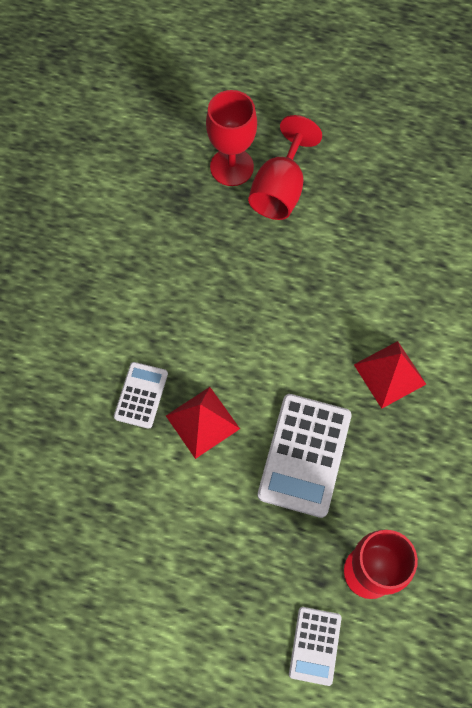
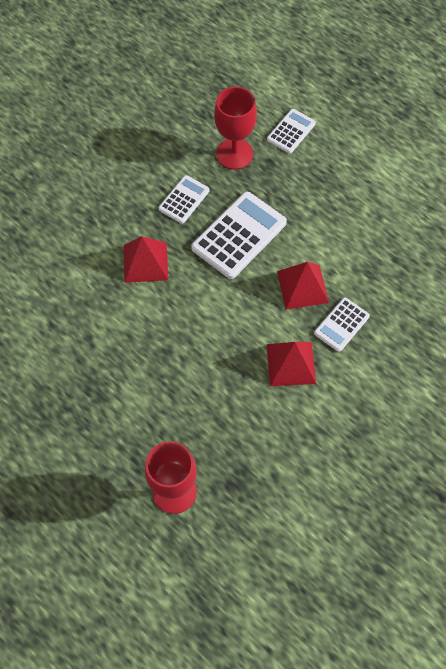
camera: 155 degrees left, 5 degrees down
red goblet [248,115,322,220] -> none
none -> white calculator [159,175,210,224]
none -> red pyramid [267,342,316,386]

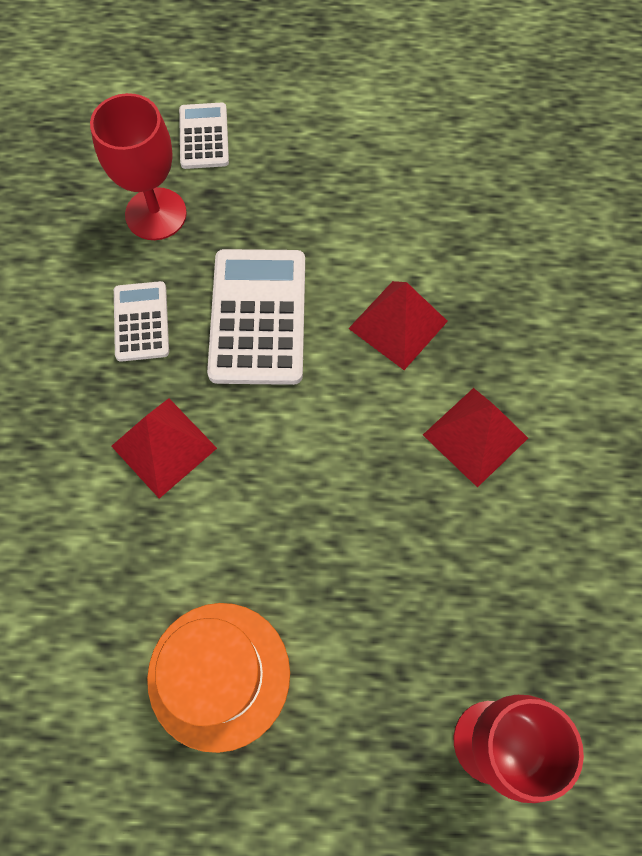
camera: 40 degrees left, 5 degrees up
white calculator [314,297,370,352] -> none
none -> orange hat [147,603,290,753]

